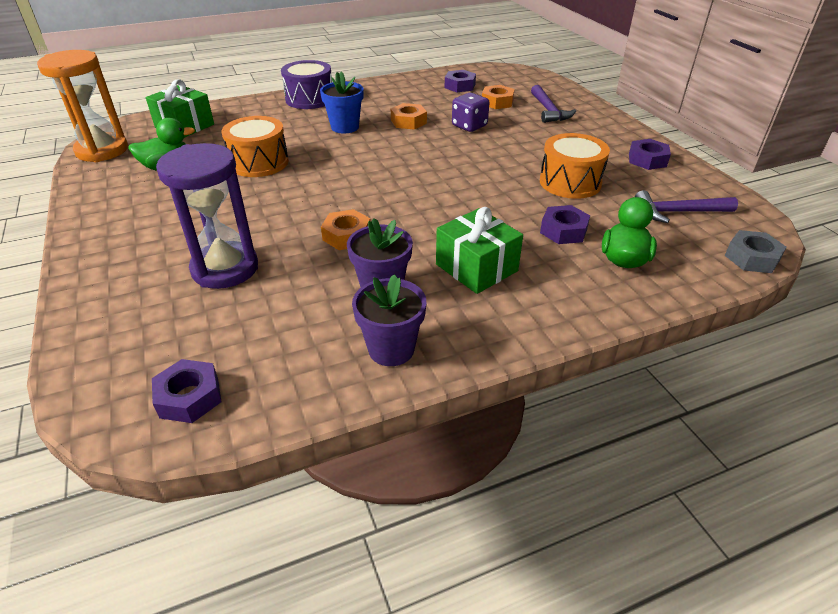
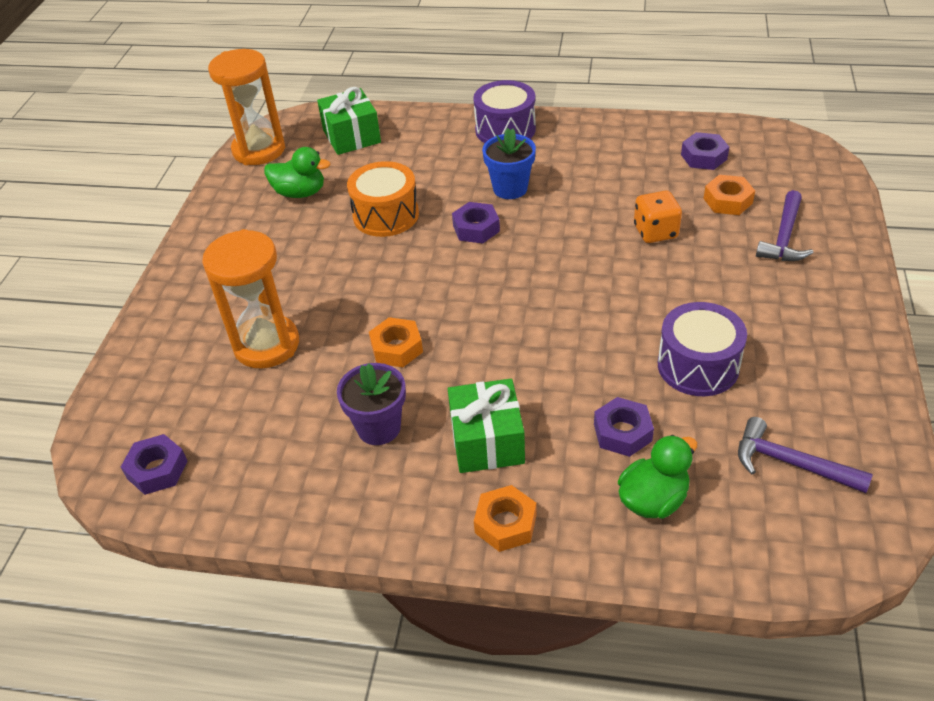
camera: 35 degrees right, 5 degrees up
purple hourglass [156,143,258,289] -> orange hourglass [202,229,299,369]
purple flower pot [352,274,426,366] -> none
orange nut [391,103,427,130] -> orange nut moved to [474,485,537,552]
purple dice [452,93,489,132] -> orange dice [634,190,682,243]
orange drum [540,133,610,199] -> purple drum [658,302,747,396]
purple nut [629,139,671,170] -> purple nut moved to [452,202,500,244]
grey nut [725,230,786,273] -> none

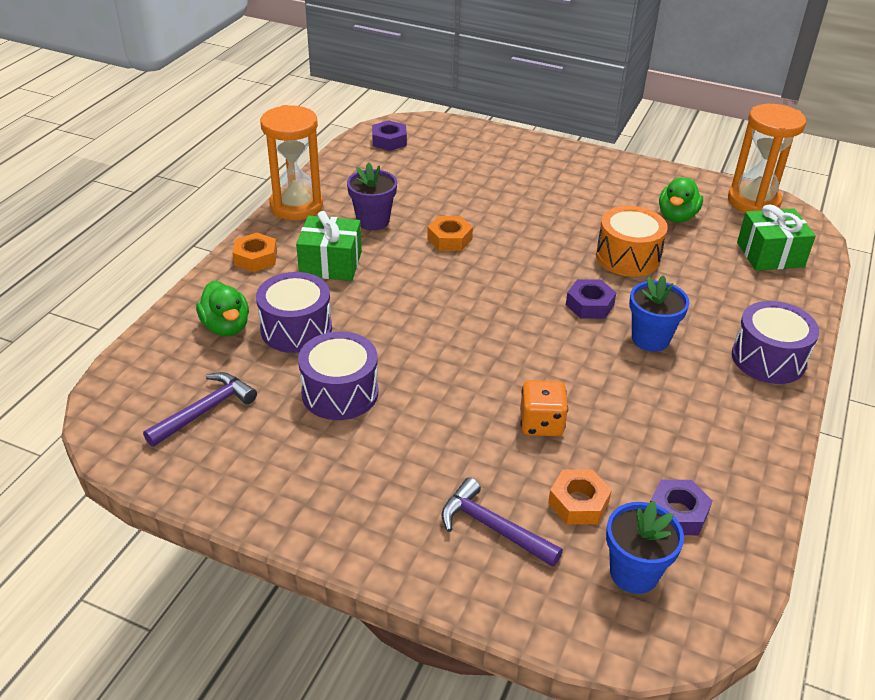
camera: 100 degrees right, 5 degrees down
orange hourglass [202,229,299,369] -> orange hourglass moved to [260,105,323,220]
purple nut [594,397,654,457] -> purple drum [256,272,332,353]
none -> blue flower pot [606,501,684,594]

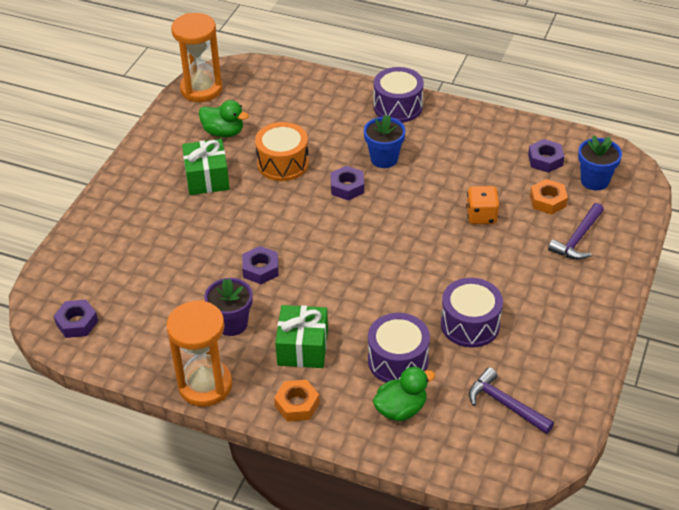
camera: 90 degrees left, 5 degrees up
orange nut [427,216,473,251] -> purple nut [242,246,279,284]
green gift [737,204,816,271] -> green gift moved to [182,139,230,195]

